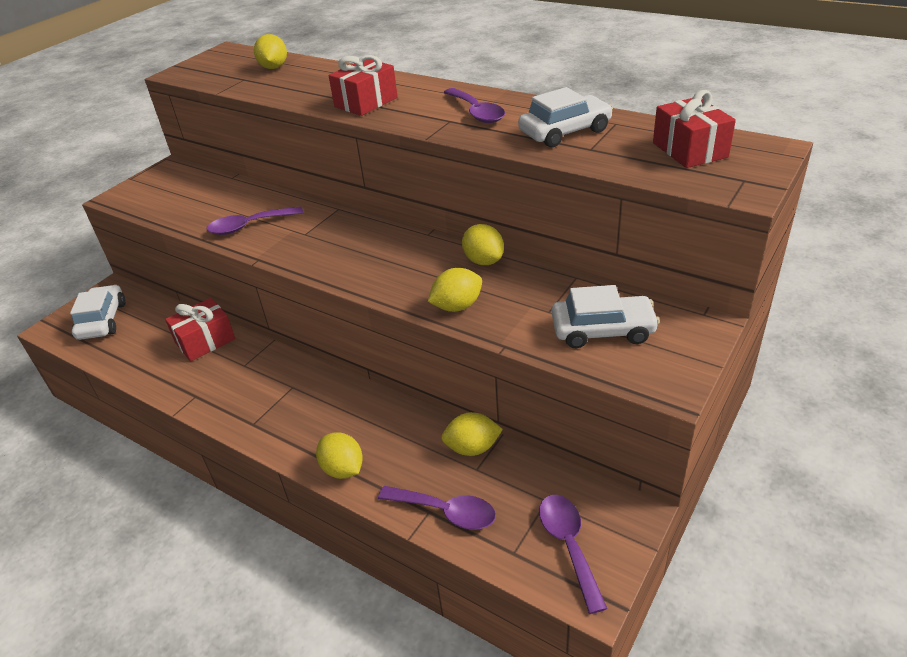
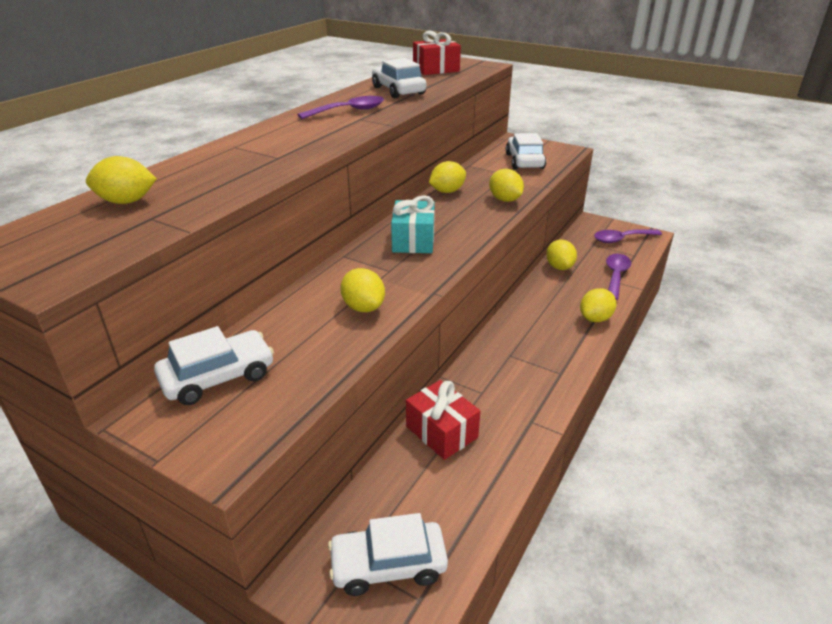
camera: 95 degrees left, 5 degrees down
purple spoon [206,207,304,235] -> yellow lemon [340,268,385,312]
red gift [329,55,398,116] -> none
none -> white car [154,326,274,405]
none -> turquoise gift [391,195,435,253]

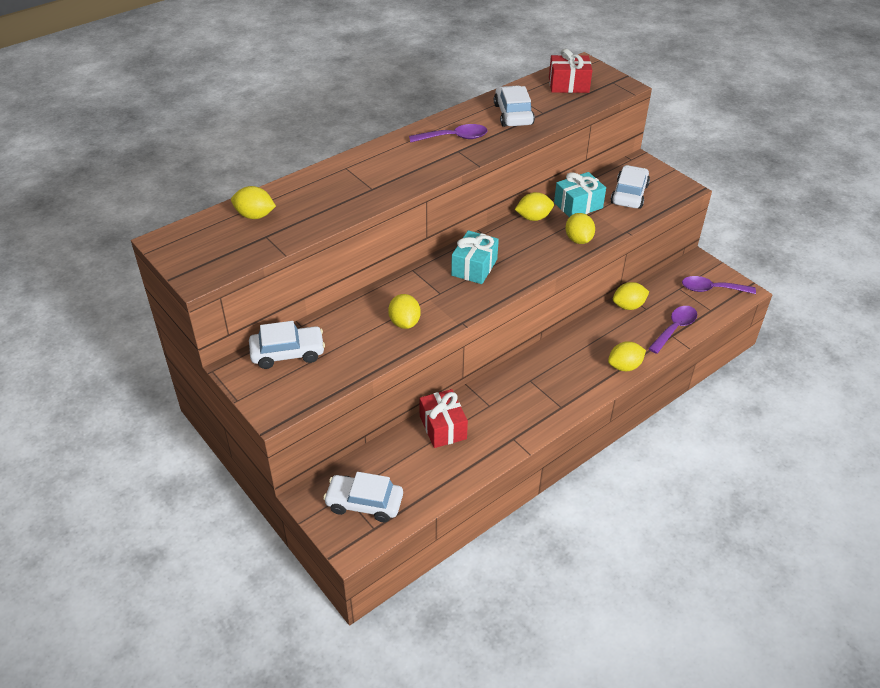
camera: 20 degrees right, 10 degrees up
yellow lemon [546,240,577,270] -> yellow lemon turned 60 degrees clockwise [613,282,649,310]
none -> turquoise gift [554,172,606,217]

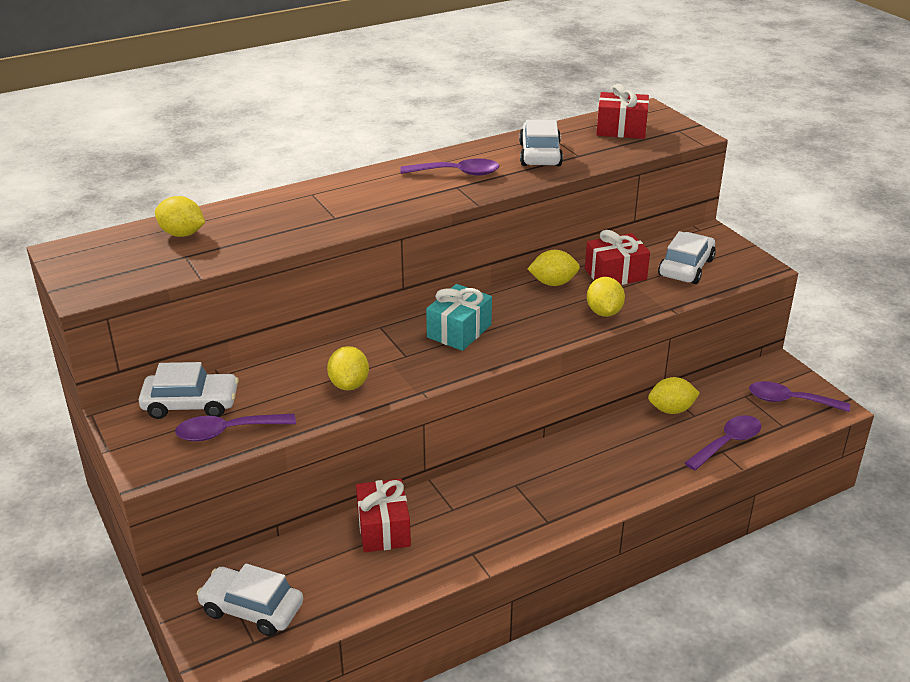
camera: 10 degrees right, 10 degrees down
turquoise gift [554,172,606,217] -> red gift [585,230,650,285]
yellow lemon [608,341,646,371] -> none
none -> purple spoon [175,414,296,441]

